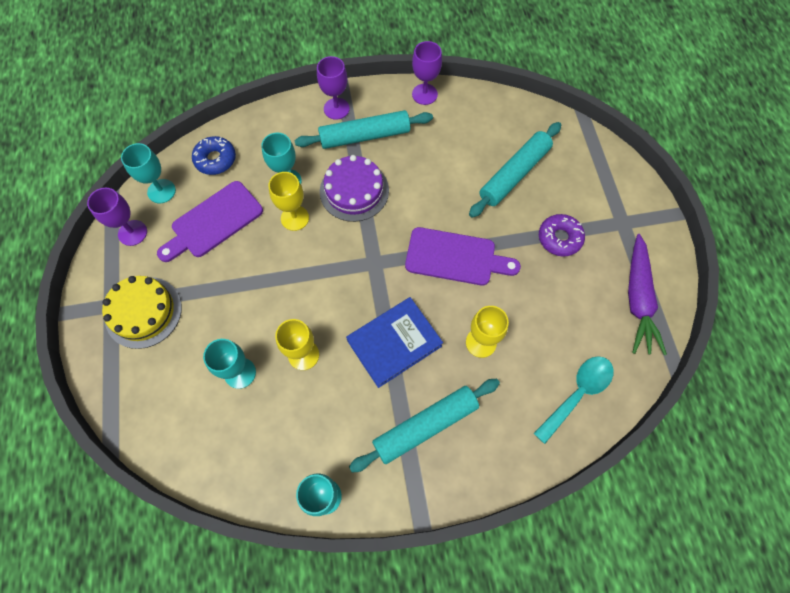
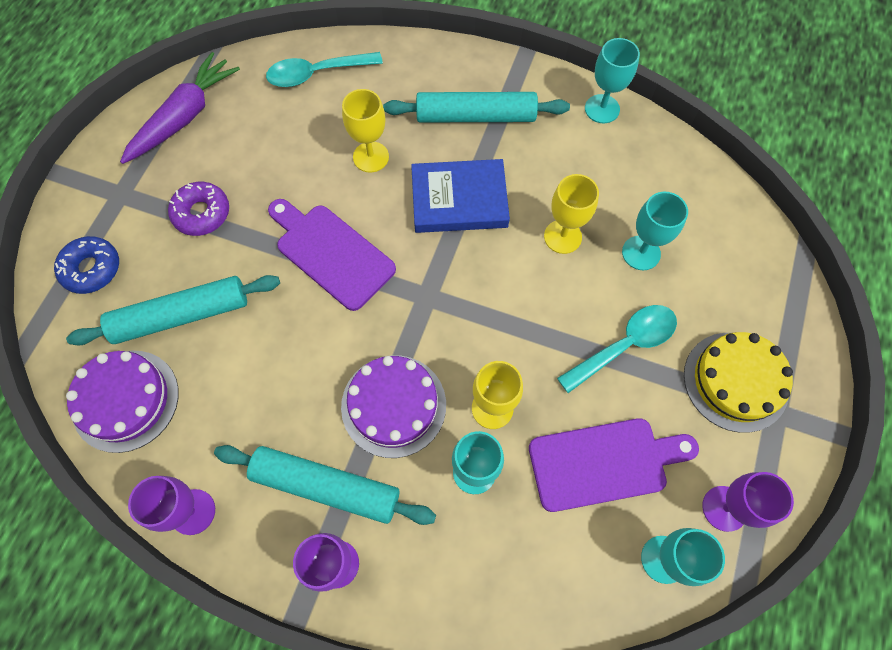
camera: 150 degrees left, 0 degrees up
blue donut [192,136,236,175] -> blue donut moved to [54,236,119,294]
none -> purple cake [66,351,179,453]
none -> turquoise spoon [557,305,677,393]

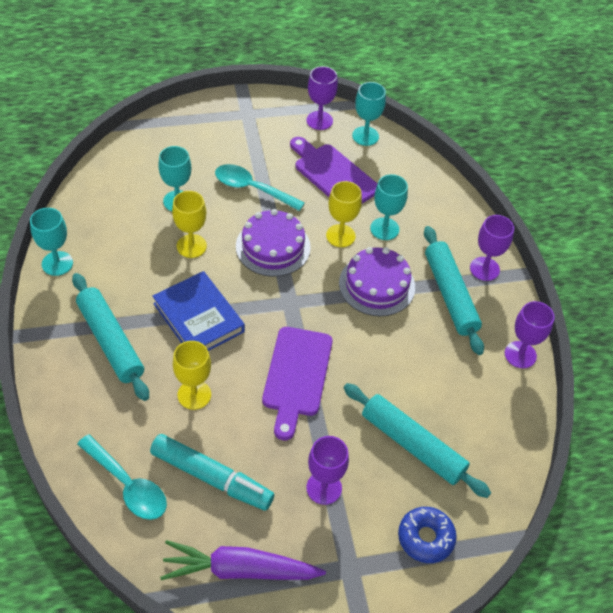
camera: 125 degrees left, 15 degrees down
purple cake [66,351,179,453] -> purple cake moved to [236,209,311,277]
purple donut [168,182,229,236] -> purple goblet [306,436,349,505]
yellow cake [684,332,793,433] -> none
none -> turquoise marker [150,434,274,511]

